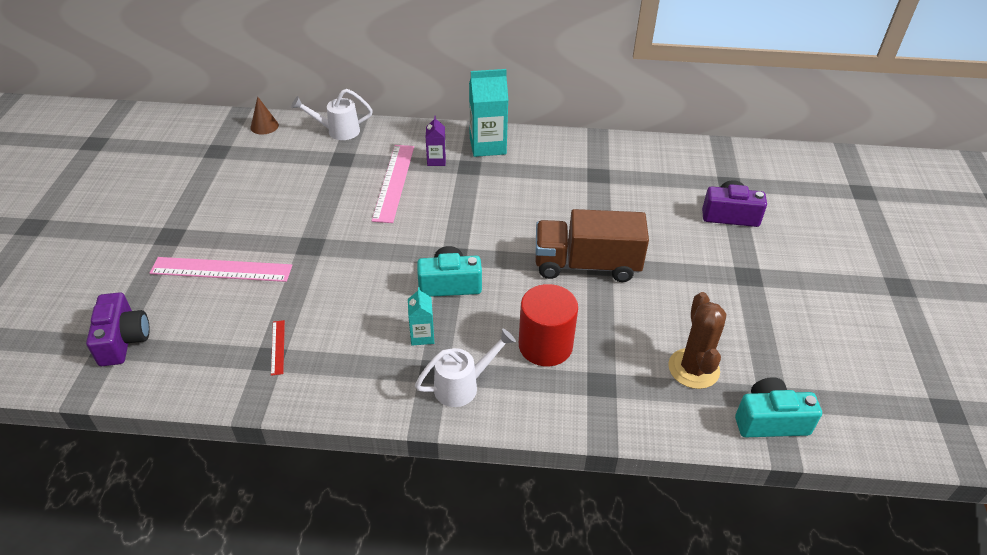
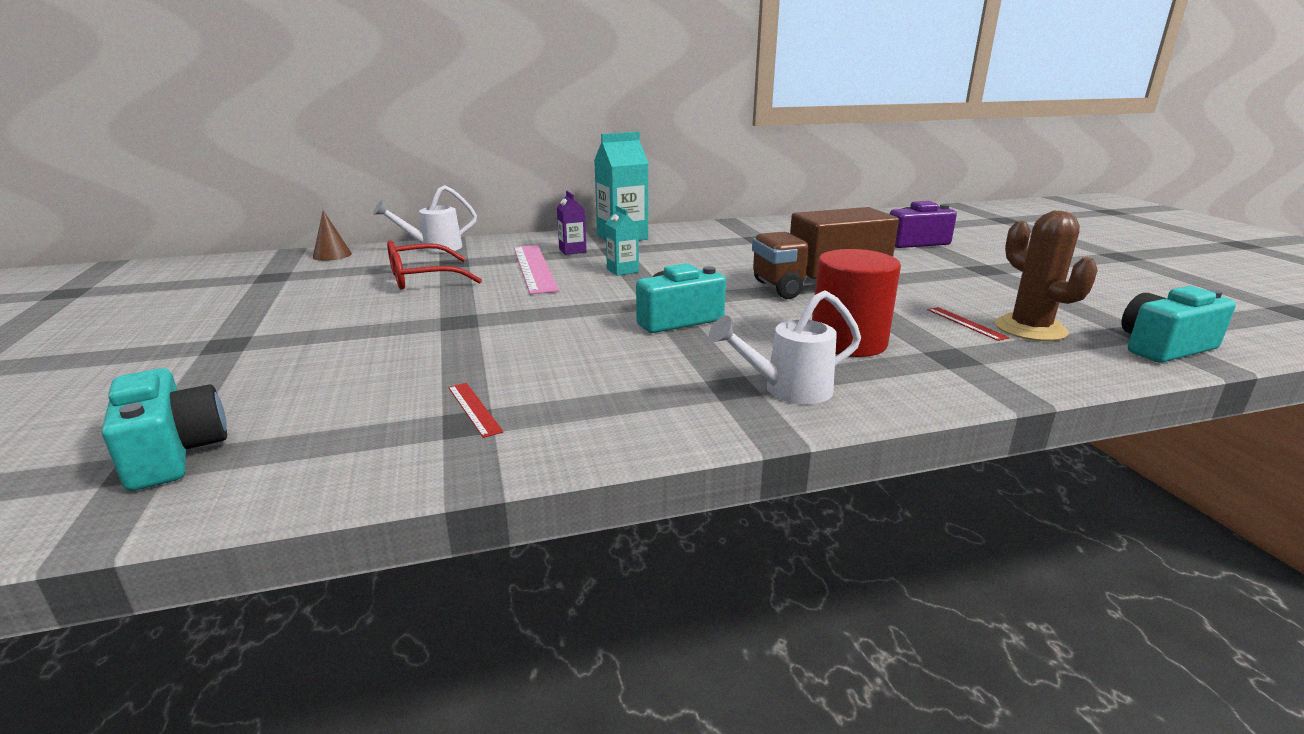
camera: 20 degrees left, 20 degrees down
purple camera [86,292,150,366] -> turquoise camera [102,368,227,491]
pink ruler [150,257,292,282] -> none
turquoise carton [408,287,434,345] -> turquoise carton moved to [605,205,639,276]
white watering can [415,329,516,407] -> white watering can turned 150 degrees counterclockwise [709,290,861,404]
none -> red glasses [387,240,482,290]
none -> red ruler [927,307,1010,341]

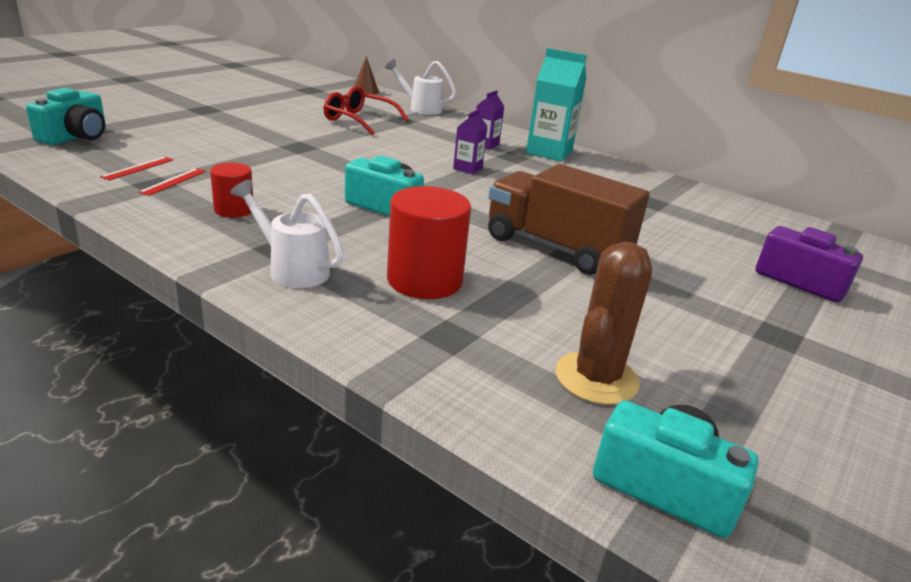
camera: 50 degrees right, 5 degrees up
pink ruler [514,245,559,294] -> none
turquoise carton [605,205,639,276] -> purple carton [453,109,487,174]
red ruler [927,307,1010,341] -> red ruler moved to [100,157,174,181]
none -> red cylinder [210,163,253,218]

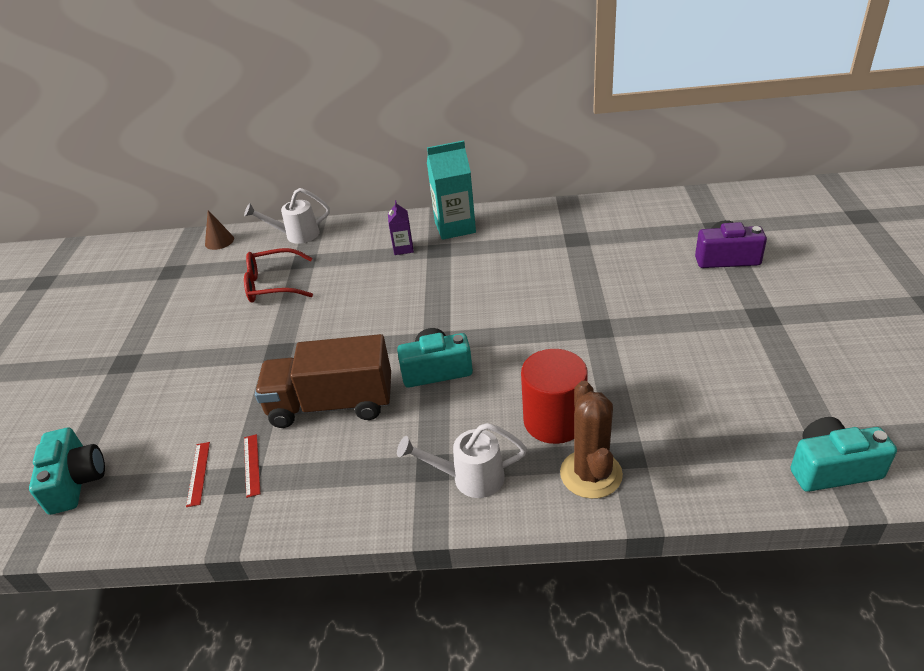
camera: 30 degrees left, 10 degrees up
red cylinder [210,163,253,218] -> none
purple carton [453,109,487,174] -> none
brown truck [488,164,650,275] -> brown truck moved to [255,334,391,428]
brown cactus [556,242,652,405] -> brown cactus moved to [560,381,623,499]

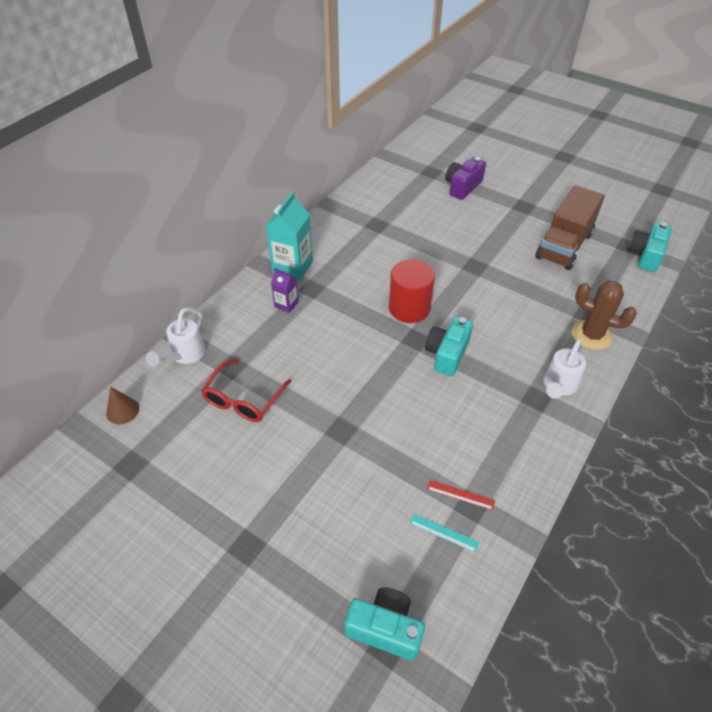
camera: 60 degrees left, 10 degrees up
red ruler [186,442,210,507] -> turquoise ruler [410,514,479,553]
brown truck [255,334,391,428] -> brown truck moved to [536,185,605,270]
red cylinder [521,349,588,444] -> red cylinder moved to [389,259,435,323]

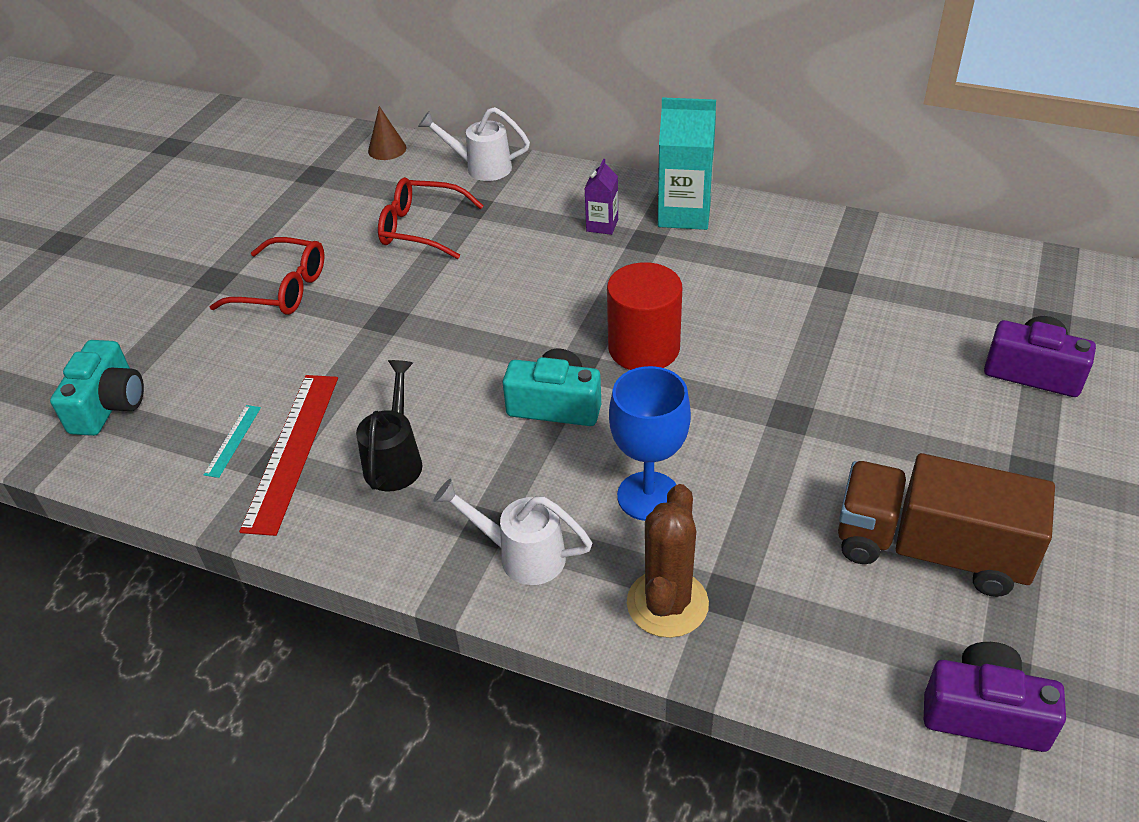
camera: 80 degrees right, 5 degrees down
red ruler [427,480,495,510] -> red ruler [239,375,338,536], size x2.16
turquoise camera [628,222,672,272] -> purple camera [924,642,1066,752]
none -> red glasses [210,237,324,315]
none -> black watering can [356,360,422,491]
none -> blue goblet [609,366,691,521]

